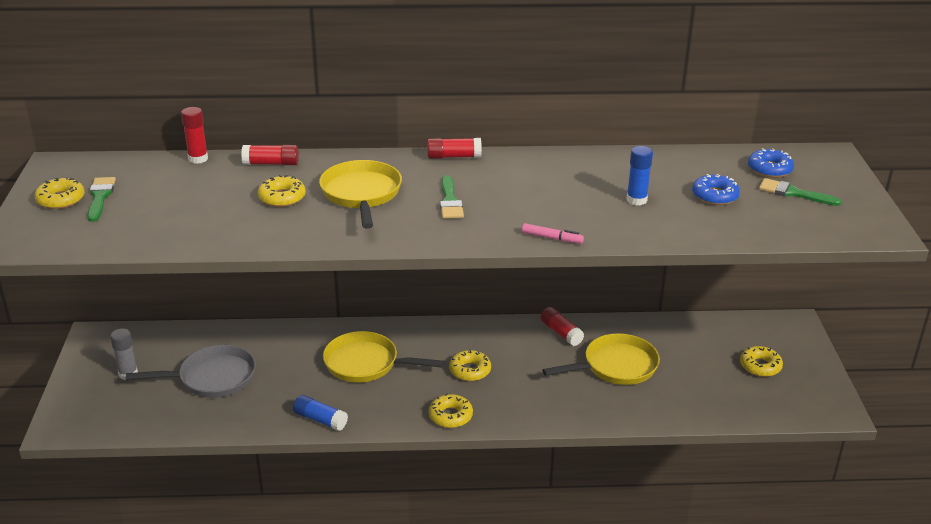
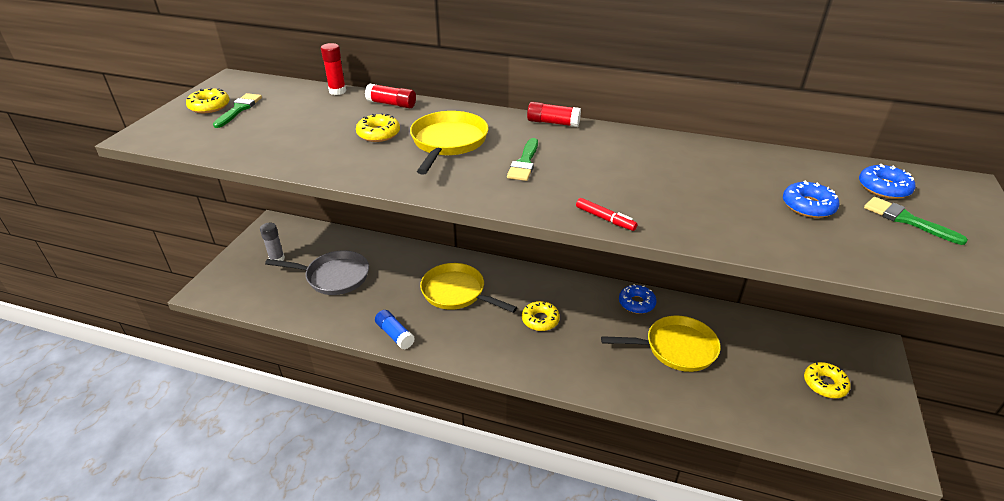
camera: 20 degrees right, 5 degrees up
yellow donut [429,393,473,428] -> none
pink marker [522,223,584,244] -> red marker [576,198,638,231]
red glue stick [541,307,584,346] -> blue donut [619,284,657,314]
blue glue stick [626,146,653,206] -> none

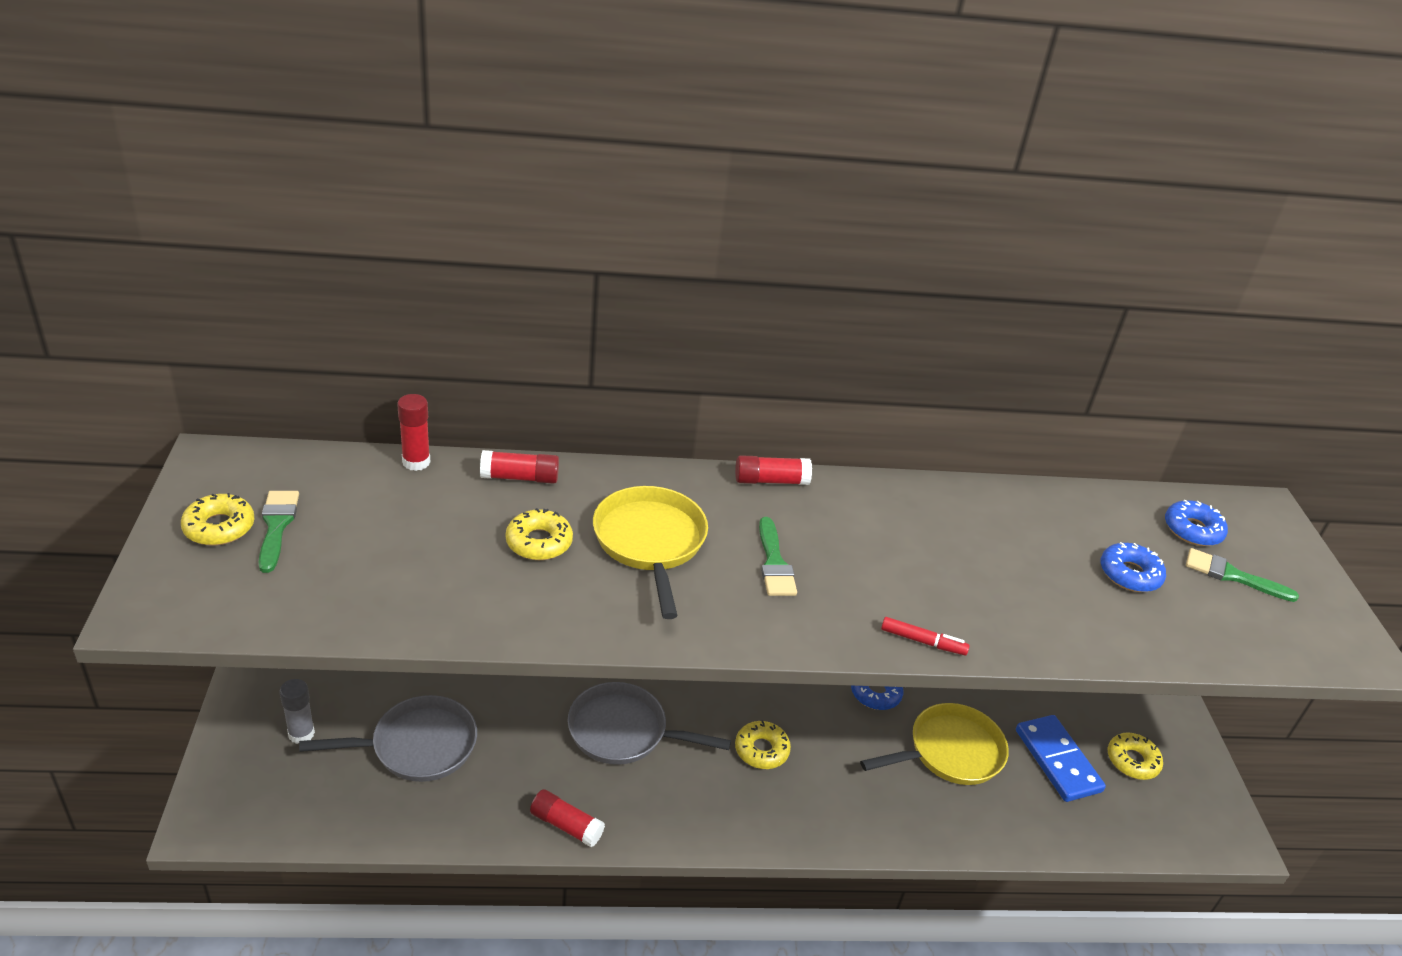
camera: 25 degrees left, 0 degrees up
blue glue stick [375,310,415,350] -> red glue stick [530,789,605,848]
yellow pan [420,263,517,313] -> grey pan [568,682,731,765]
none -> blue domino [1016,715,1106,802]

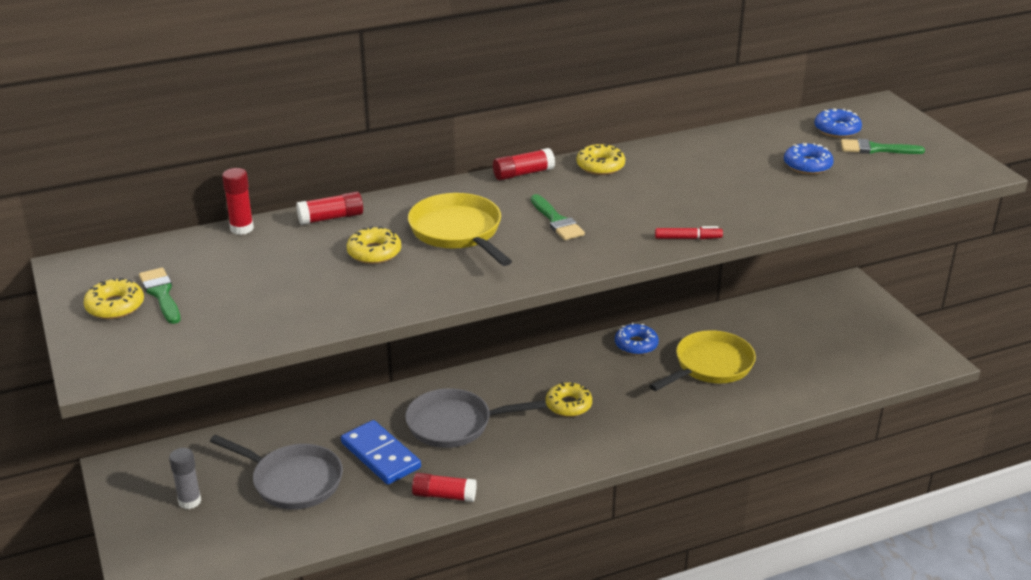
camera: 15 degrees left, 5 degrees down
grey pan [299,695,477,782] -> grey pan turned 60 degrees clockwise [210,435,343,510]
blue domino [1016,715,1106,802] -> blue domino moved to [341,420,421,485]
yellow donut [1108,732,1163,780] -> yellow donut moved to [577,143,625,175]

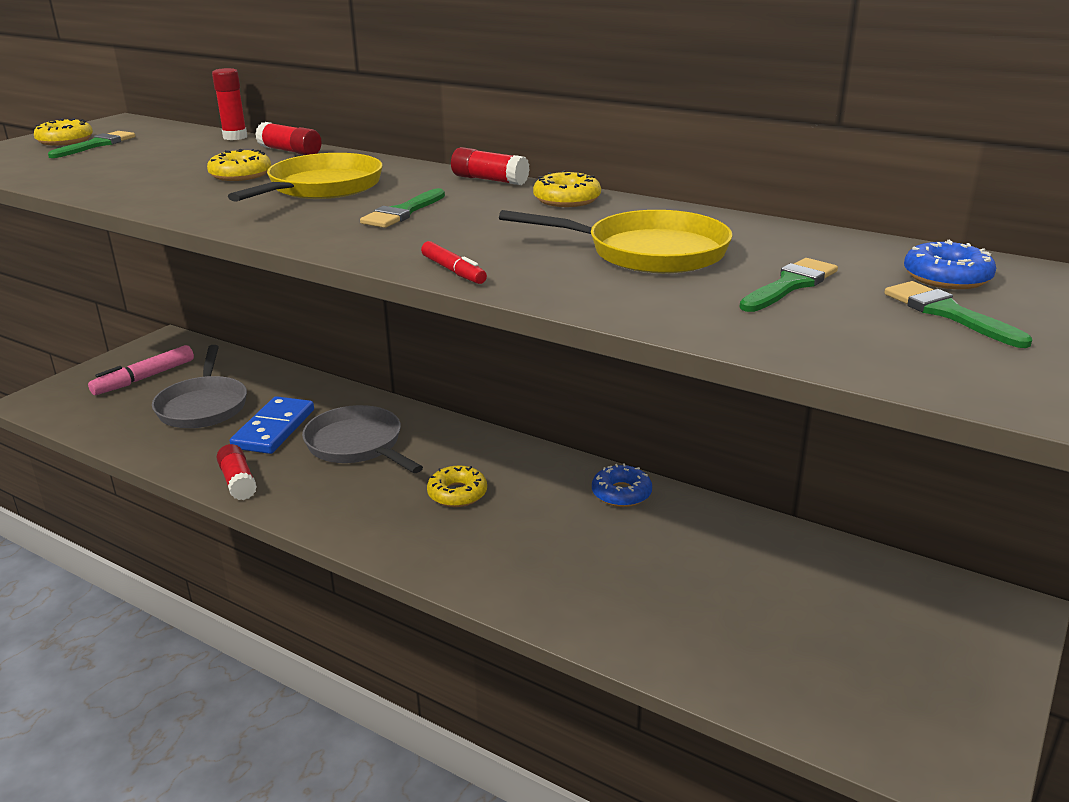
camera: 55 degrees right, 5 degrees down
grey glue stick [169,448,201,509] -> pink marker [88,345,194,395]
yellow pan [649,330,756,391] -> yellow pan moved to [499,210,733,274]
blue donut [784,143,834,174] -> green brush [739,258,838,312]

